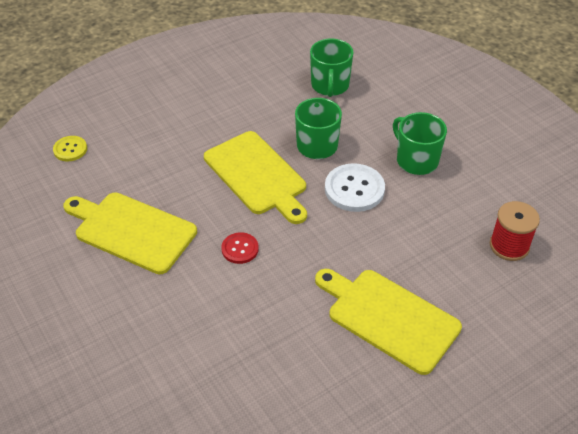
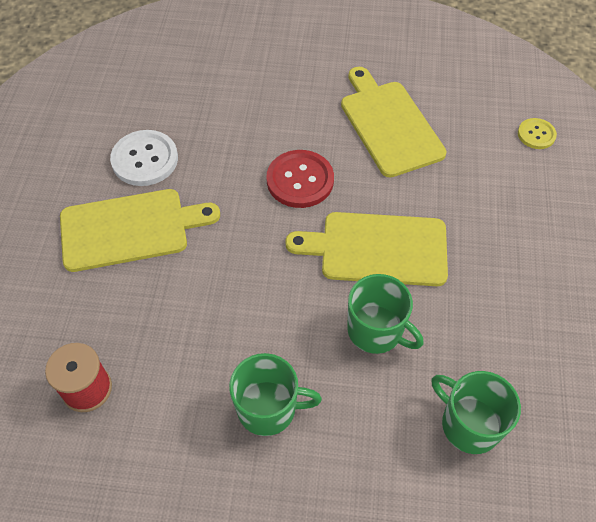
camera: 130 degrees right, 10 degrees up
yellow cutting board [63,192,197,274] -> yellow cutting board turned 90 degrees counterclockwise [341,67,447,178]
red button [221,232,259,264] -> red button [266,150,334,208], size x1.73
white button [325,163,385,212] -> white button moved to [110,130,178,186]

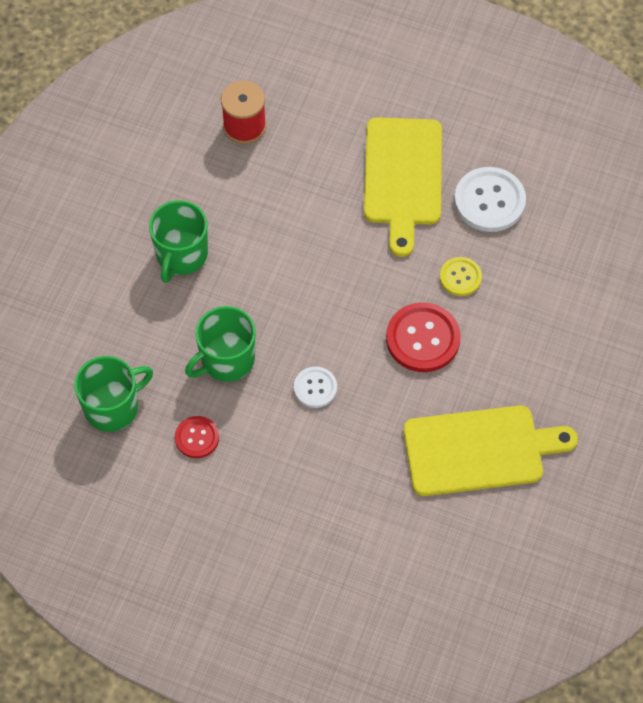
camera: 105 degrees right, 5 degrees up
yellow cutting board [285,212,448,286] -> white button [294,366,337,408]
yellow button [518,118,557,149] -> yellow button moved to [440,257,482,296]
none -> red button [175,416,219,458]

